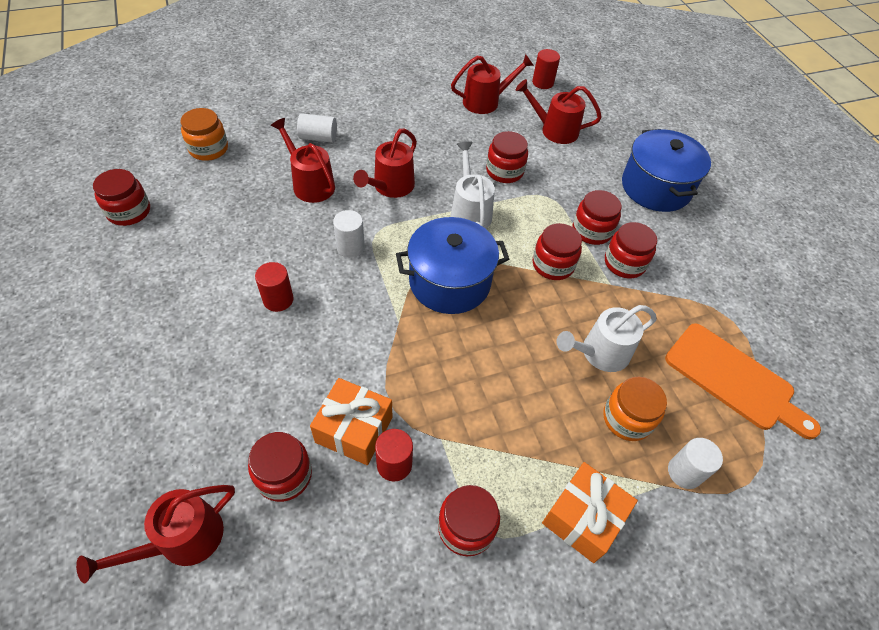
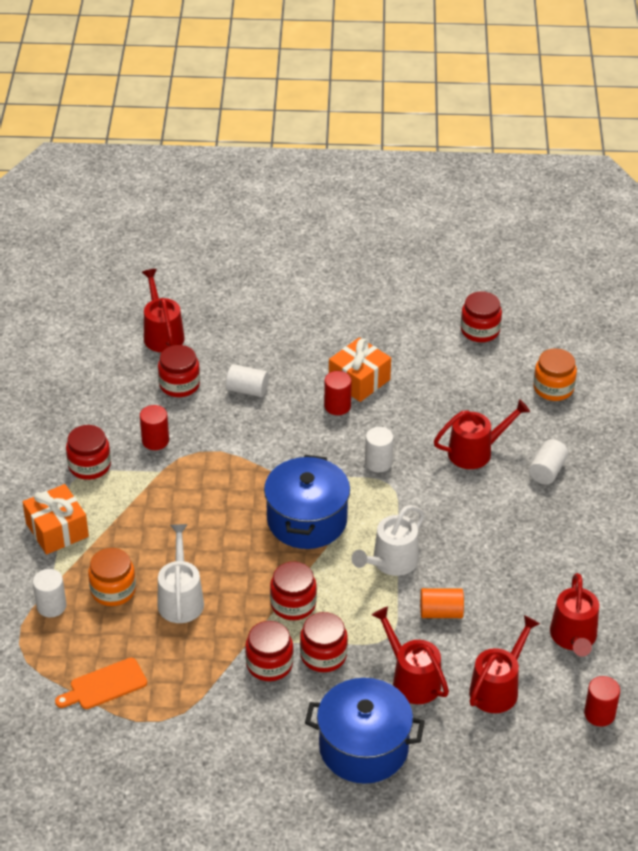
camera: 115 degrees right, 10 degrees down
orange gift [310,378,392,465] -> orange gift moved to [329,337,391,402]
red watering can [353,129,417,198] -> red watering can moved to [372,606,449,704]
white watering can [451,141,495,229] -> white watering can turned 120 degrees clockwise [351,505,425,576]
red jar [486,131,528,183] -> orange cylinder [420,588,464,618]
orange cutting board [665,323,821,440] -> orange cutting board [55,658,147,709], size x0.62
none -> white cylinder [226,364,269,397]

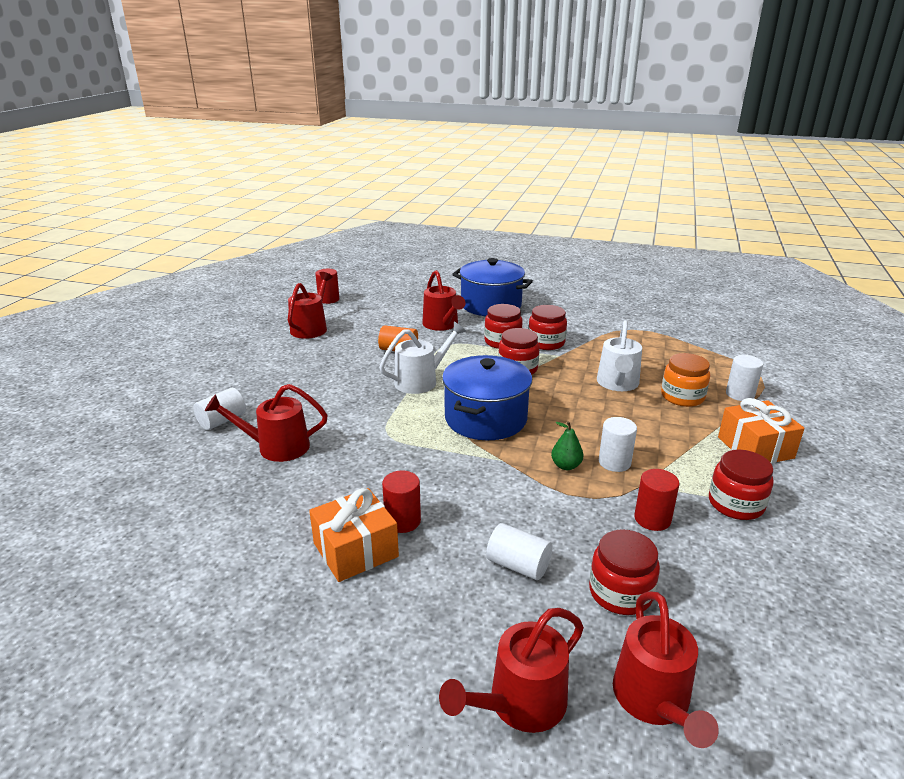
camera: 165 degrees left, 15 degrees down
orange cutting board [55,658,147,709] -> none
white cylinder [365,427,394,472] -> white cylinder moved to [599,417,637,472]
red jar [461,292,502,342] -> none
red watering can [469,615,540,713] -> red watering can moved to [439,608,584,733]
orange jar [533,348,577,401] -> none
none -> green pear [551,422,584,470]

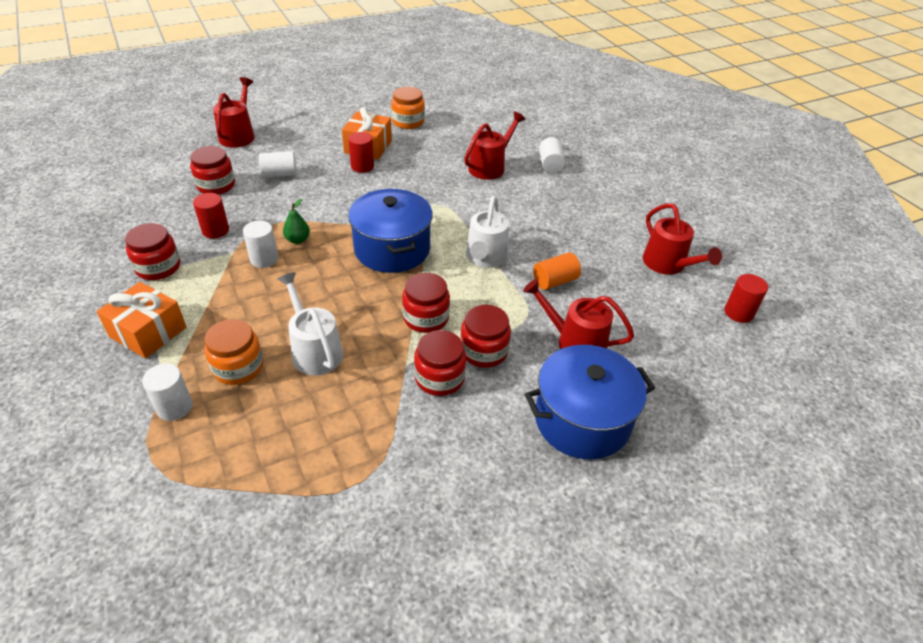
camera: 135 degrees right, 15 degrees up
red watering can [613,591,719,748] -> none
none -> orange jar [391,87,425,129]

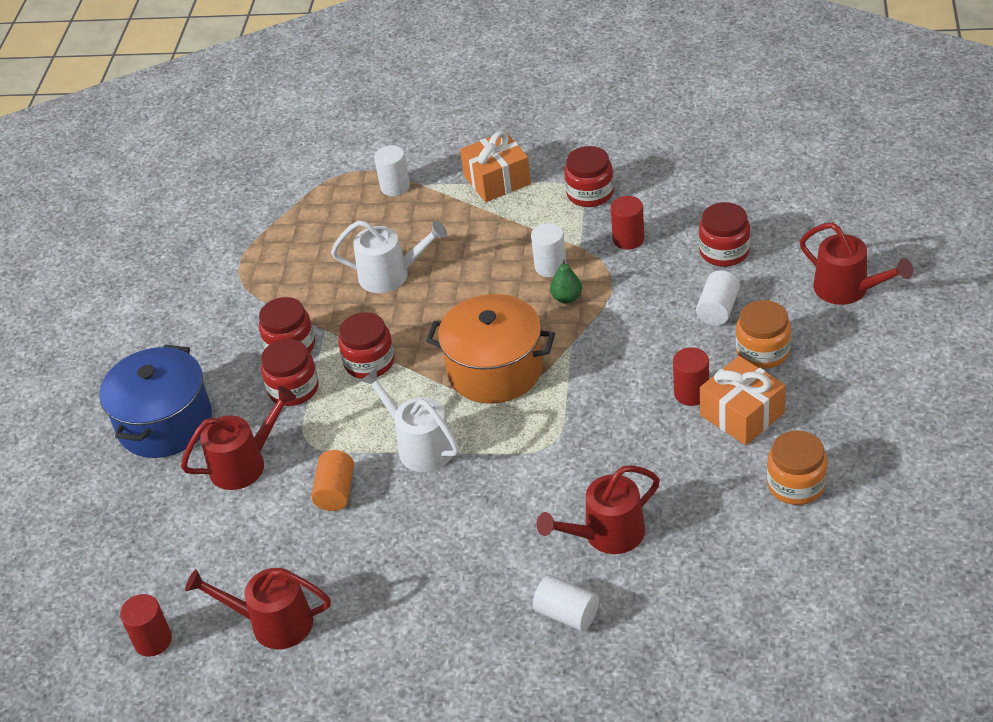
camera: 130 degrees right, 0 degrees up
orange jar [204,319,264,385] -> orange jar moved to [736,300,791,369]
blue pot [348,189,433,273] -> orange pot [426,294,555,404]
red watering can [464,112,526,180] -> red watering can turned 75 degrees clockwise [536,465,660,554]

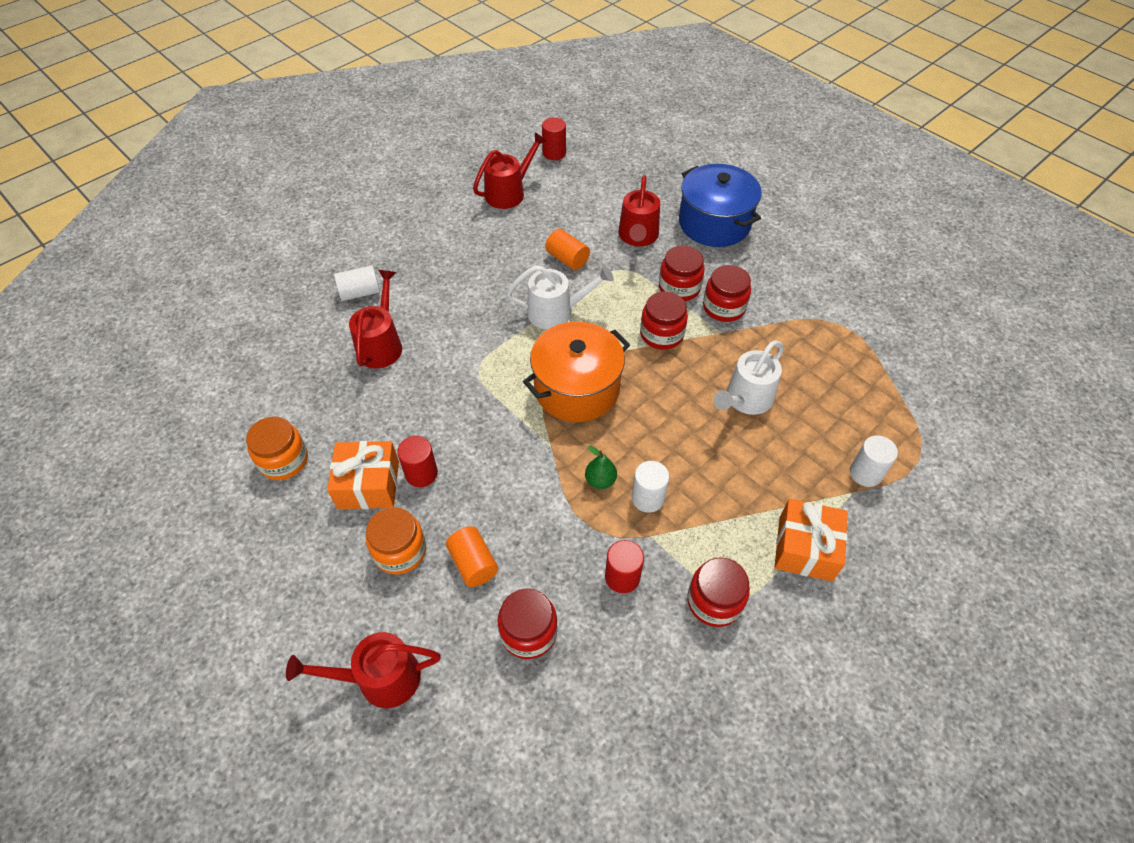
camera: 125 degrees right, 10 degrees up
white cylinder [696,270,740,326] -> orange cylinder [446,526,498,587]

